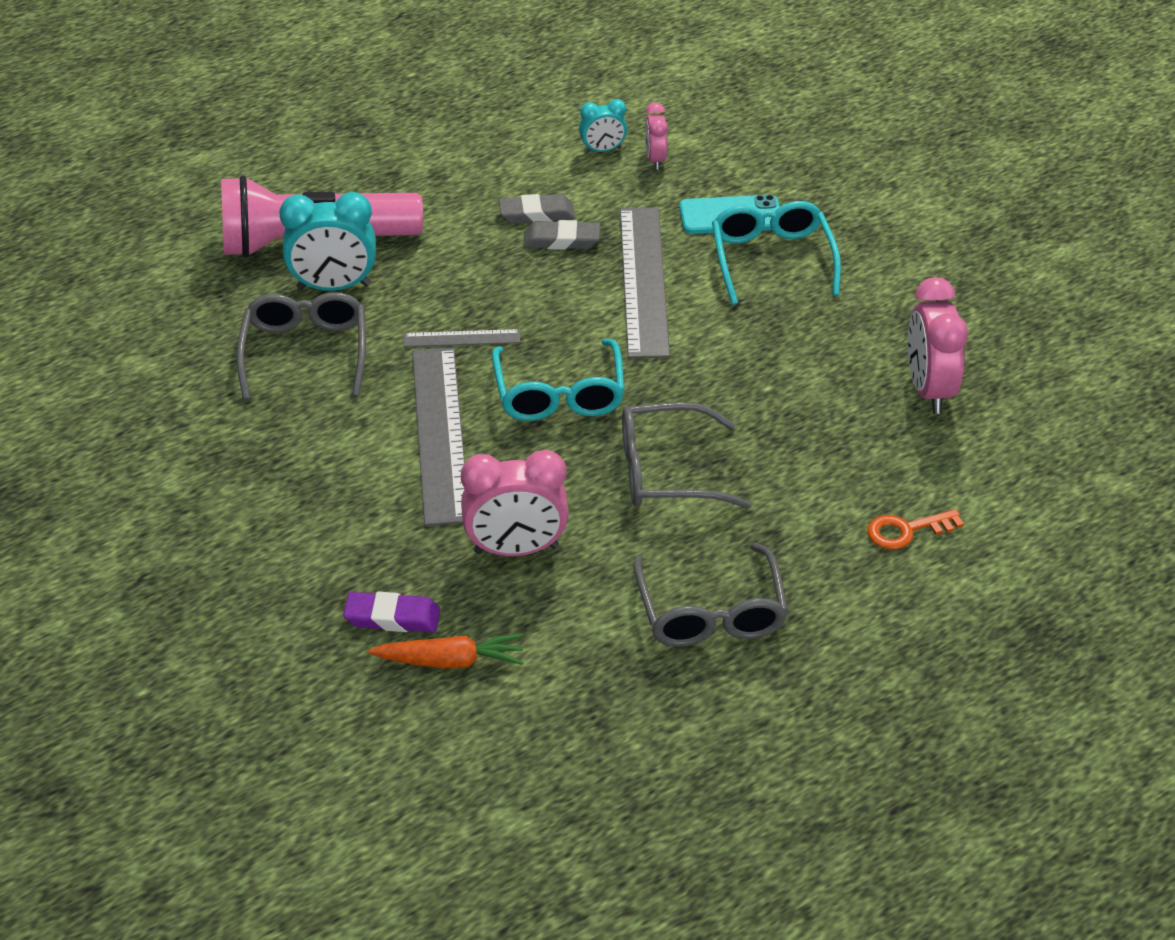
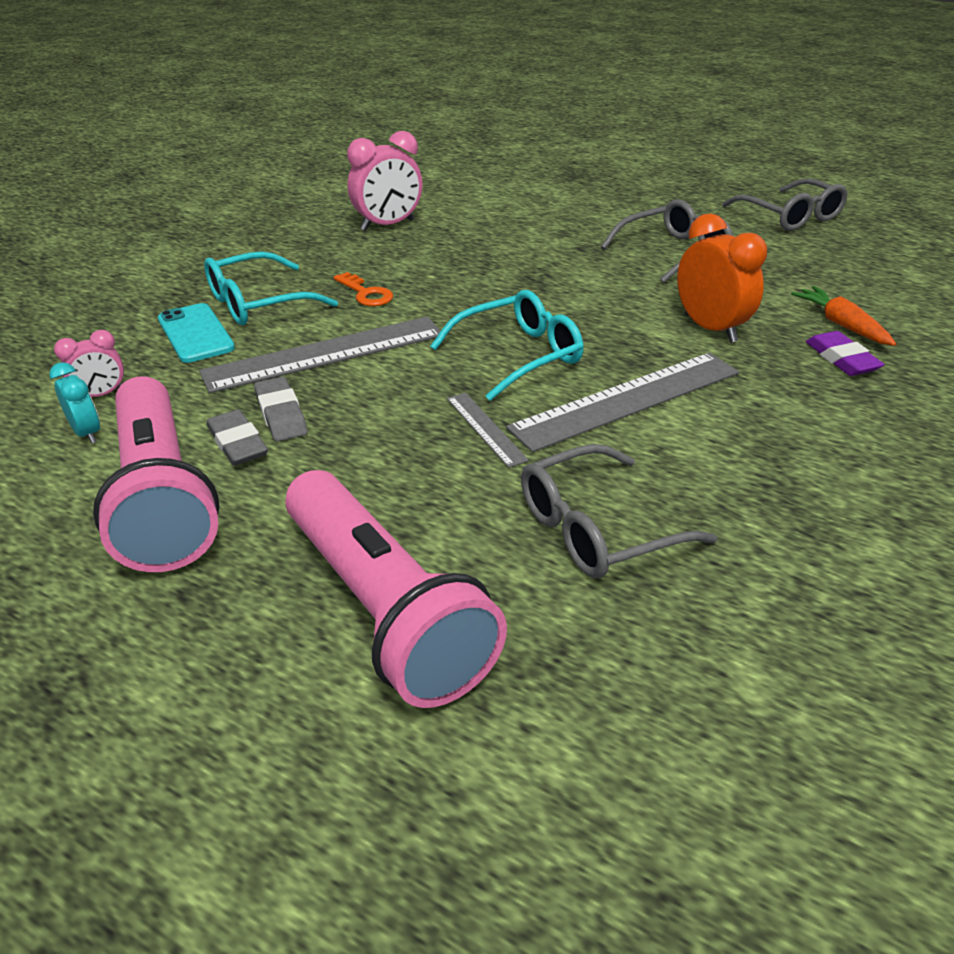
camera: 115 degrees left, 5 degrees down
turquoise clock [279,192,376,291] -> none
pink clock [461,450,569,556] -> orange clock [677,213,767,343]
grey glasses [622,402,752,509] -> grey glasses moved to [722,178,848,231]
orange key [867,509,964,549] -> orange key moved to [333,272,393,306]
none -> pink flashlight [93,376,219,572]

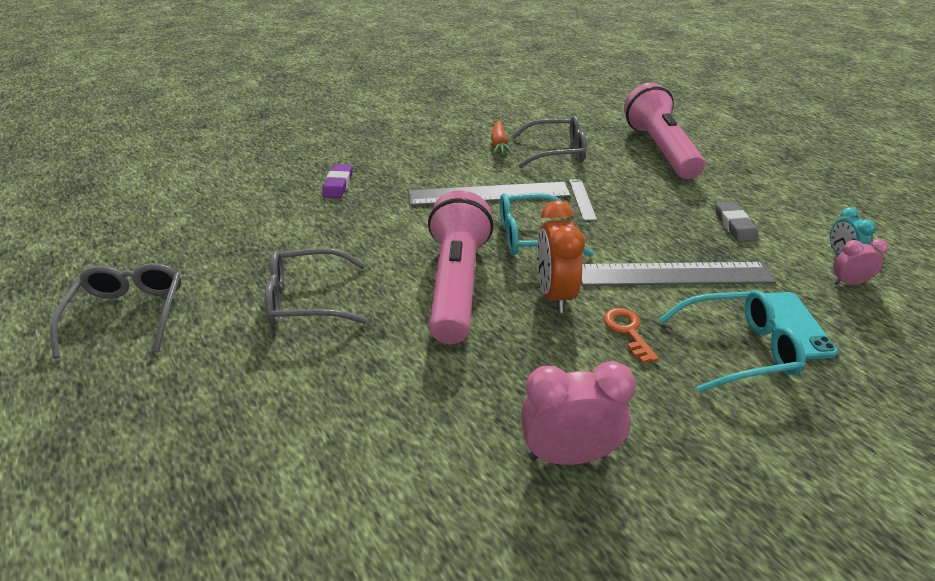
camera: 155 degrees left, 0 degrees up
pink flashlight [93,376,219,572] -> pink flashlight moved to [428,190,493,344]
grey eraser [254,377,308,442] -> none
orange clock [677,213,767,343] -> orange clock moved to [537,200,585,313]
orange carrot [791,286,896,346] -> orange carrot moved to [491,121,513,156]

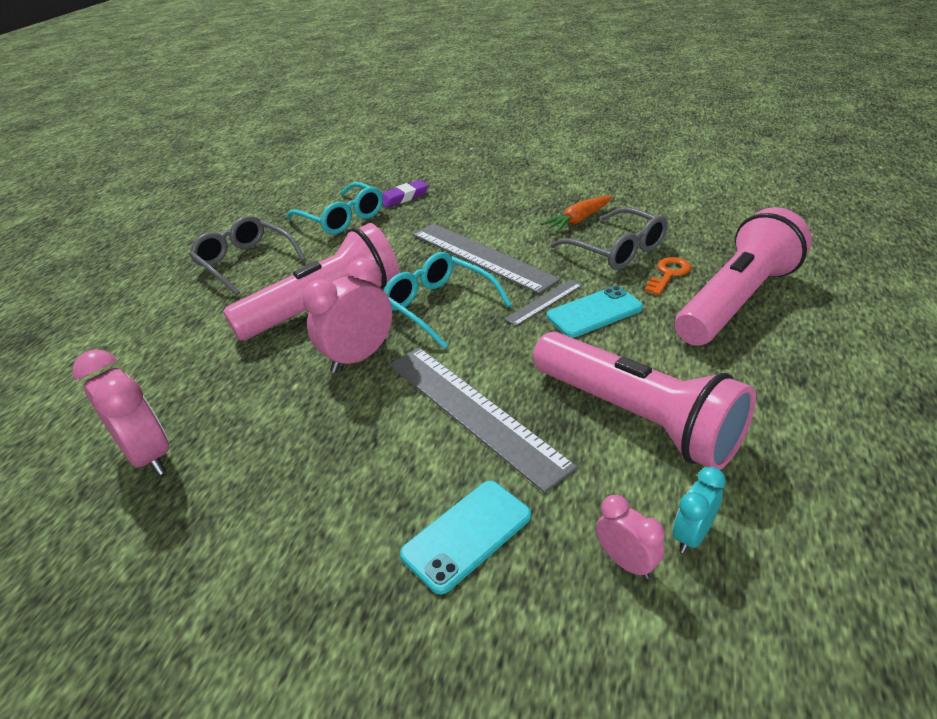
camera: 55 degrees right, 0 degrees up
grey glasses [50,263,181,358] -> none
orange clock [537,200,585,313] -> pink clock [302,258,392,373]
orange key [604,308,659,363] -> orange key moved to [645,257,691,295]
turquoise glasses [659,290,805,392] -> turquoise glasses moved to [287,182,383,234]
grey eraser [715,202,758,242] -> pink flashlight [533,332,756,470]
none -> turquoise phone [547,286,643,338]

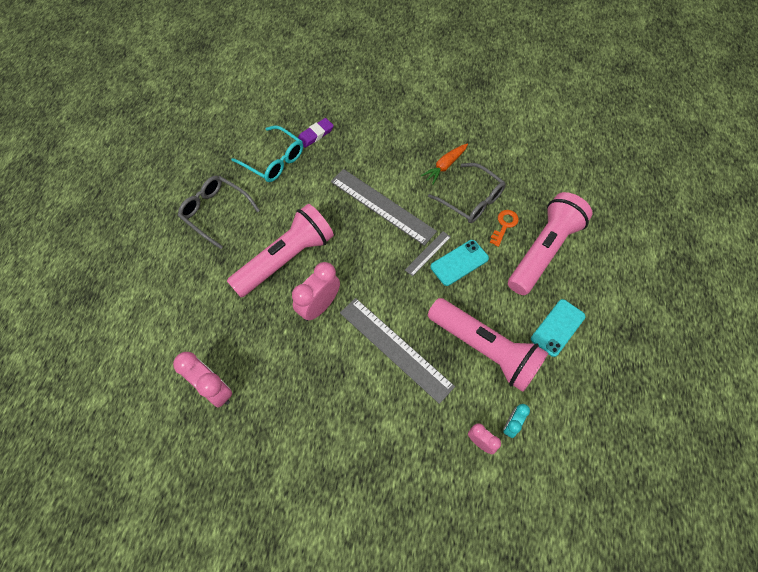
camera: 10 degrees left, 25 degrees up
turquoise glasses [384,252,512,349] -> none
turquoise phone [400,481,531,594] -> turquoise phone moved to [531,299,586,357]

